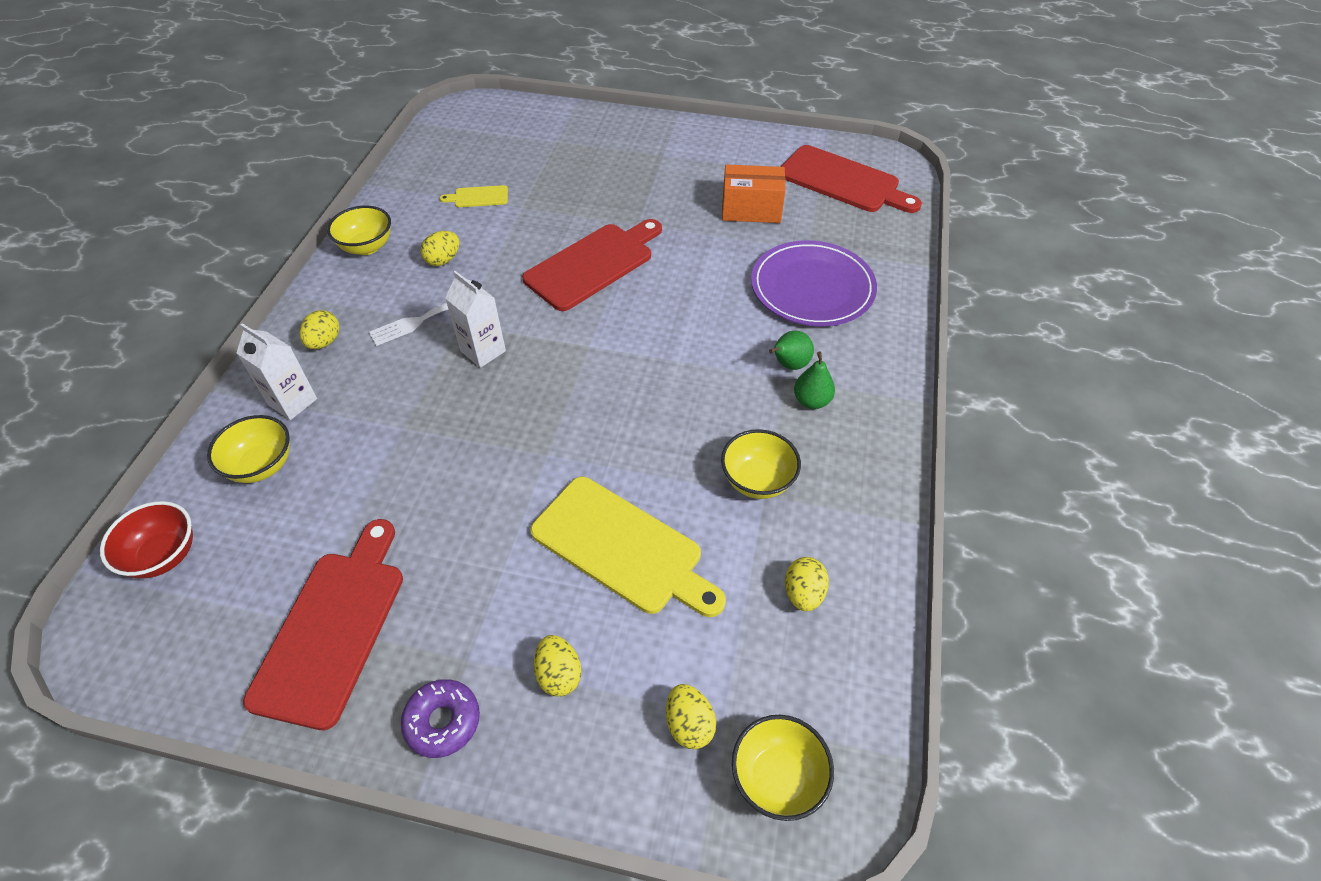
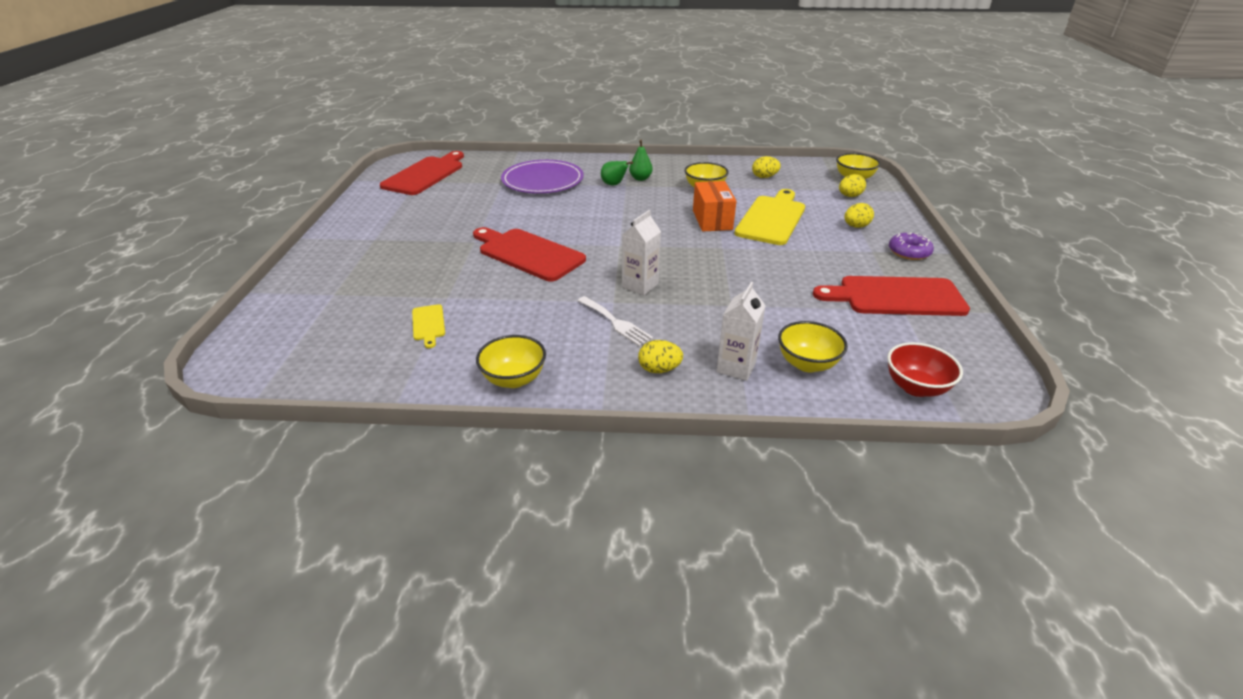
camera: 100 degrees left, 15 degrees down
yellow egg [420,231,460,266] -> none
orange box [722,164,786,223] -> orange box moved to [693,181,736,231]

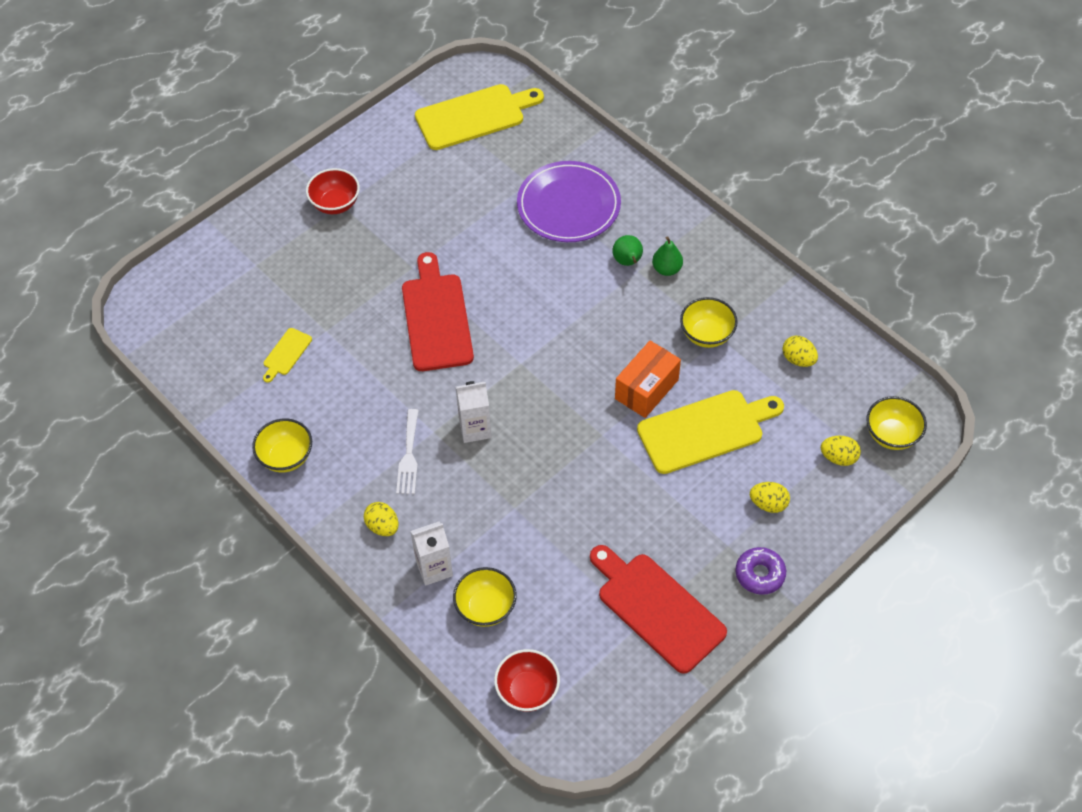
camera: 45 degrees right, 20 degrees up
red cutting board [380,151,464,195] -> yellow cutting board [415,84,544,150]
none -> red bowl [306,168,360,214]

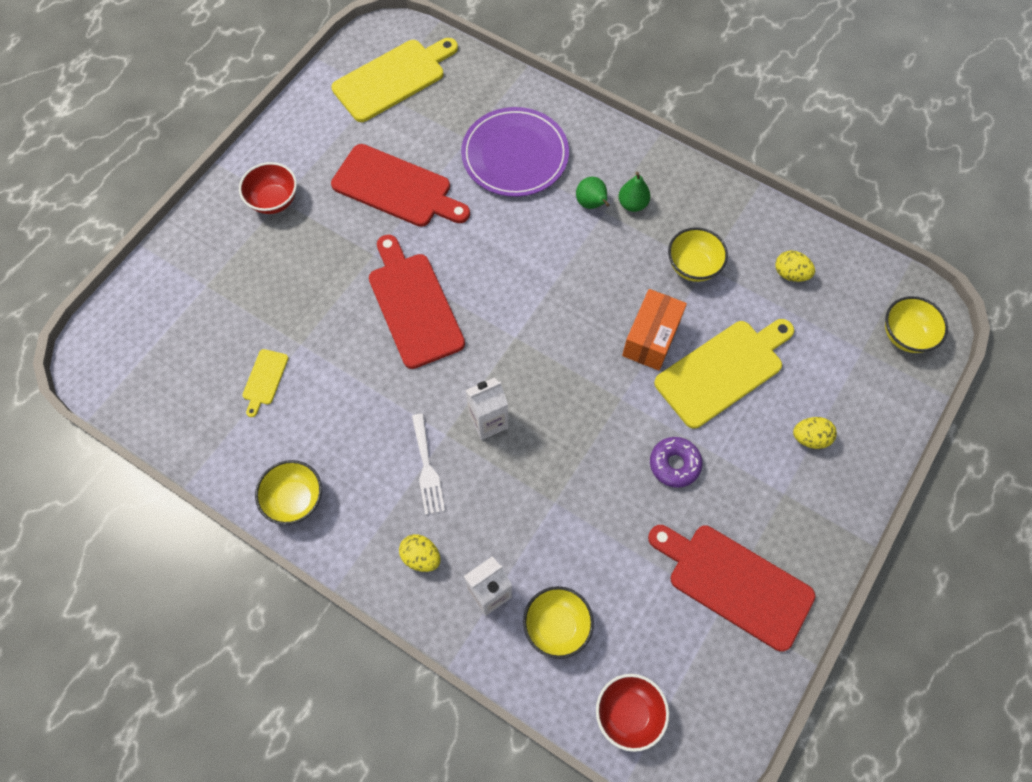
camera: 15 degrees left, 10 degrees up
purple donut [735,547,786,595] -> purple donut moved to [650,437,703,488]
yellow egg [821,436,861,466] -> none
none -> red cutting board [331,144,470,227]

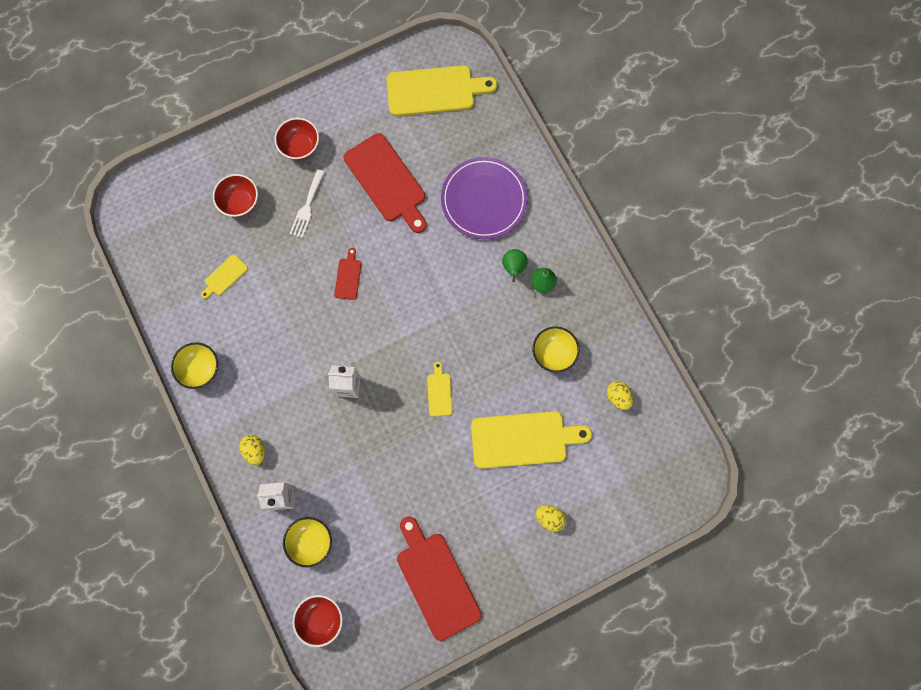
camera: 30 degrees right, 10 degrees up
red cutting board [369,235,465,369] -> red cutting board [334,248,362,300], size x0.46
white fork [412,413,445,515] -> white fork moved to [290,169,325,238]
orange box [622,289,687,371] -> none
purple donut [650,437,703,488] -> none
yellow bowl [885,296,948,353] -> none
none -> red bowl [213,174,258,217]
none -> yellow cutting board [427,362,452,416]

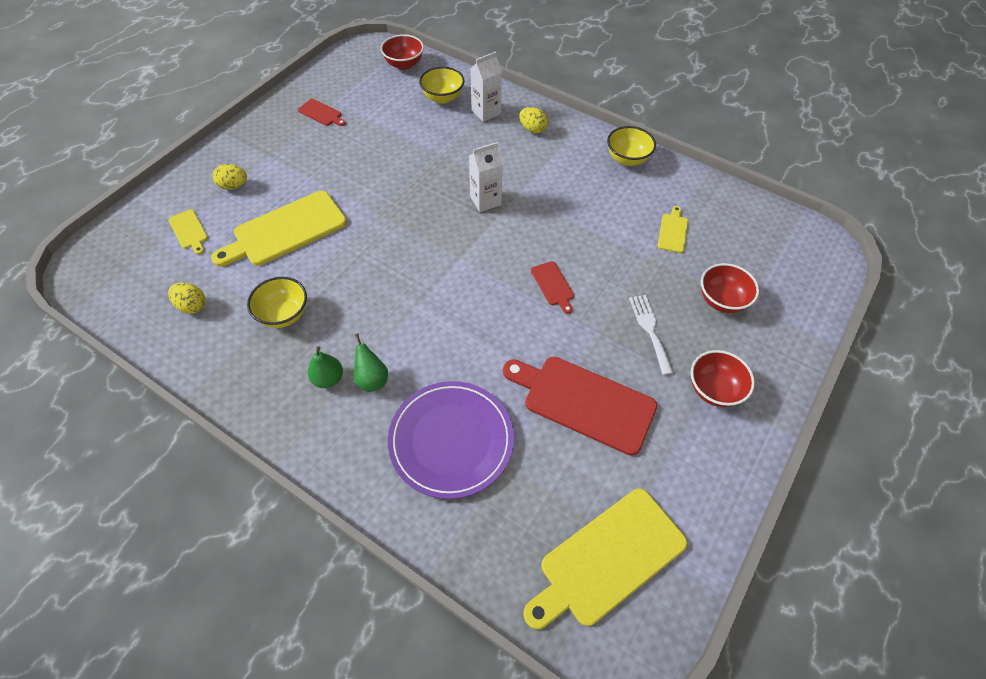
camera: 150 degrees right, 20 degrees down
red cutting board [397,517,482,641] -> red cutting board [298,99,346,126], size x0.46
yellow cutting board [427,362,452,416] -> yellow cutting board moved to [169,209,208,254]

